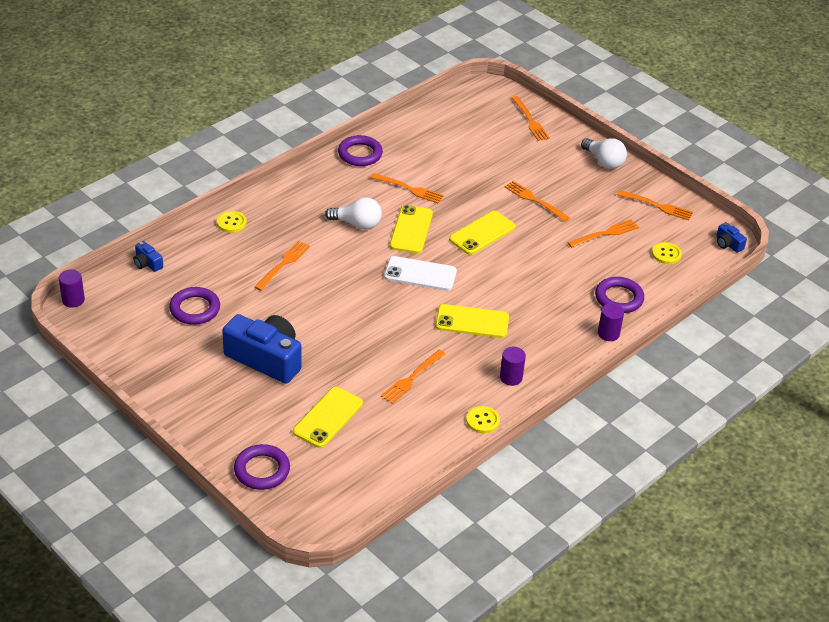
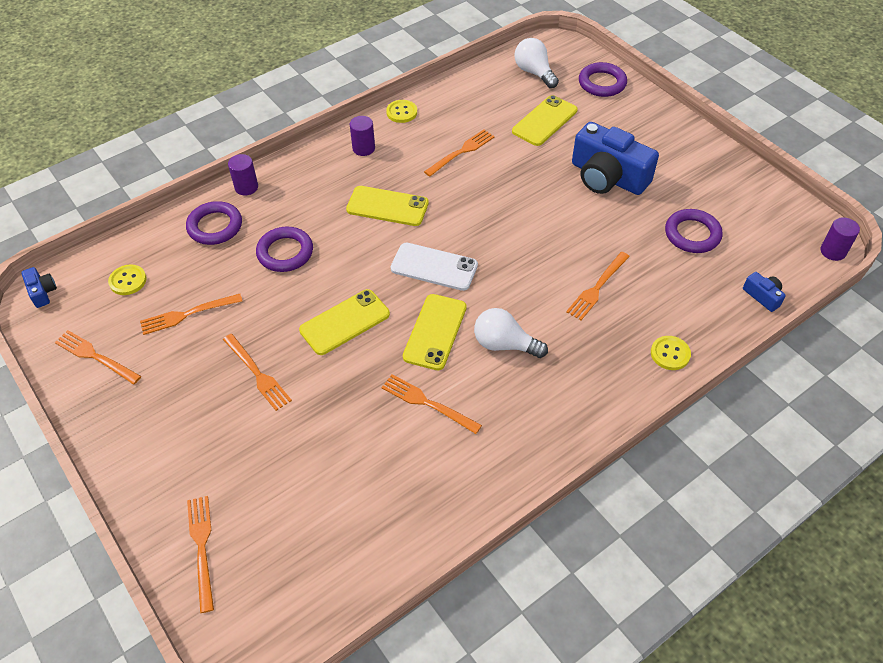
camera: 170 degrees left, 10 degrees up
purple ring [338,135,383,166] -> purple ring moved to [256,227,313,272]
white light bulb [581,138,627,169] -> white light bulb moved to [515,38,559,88]

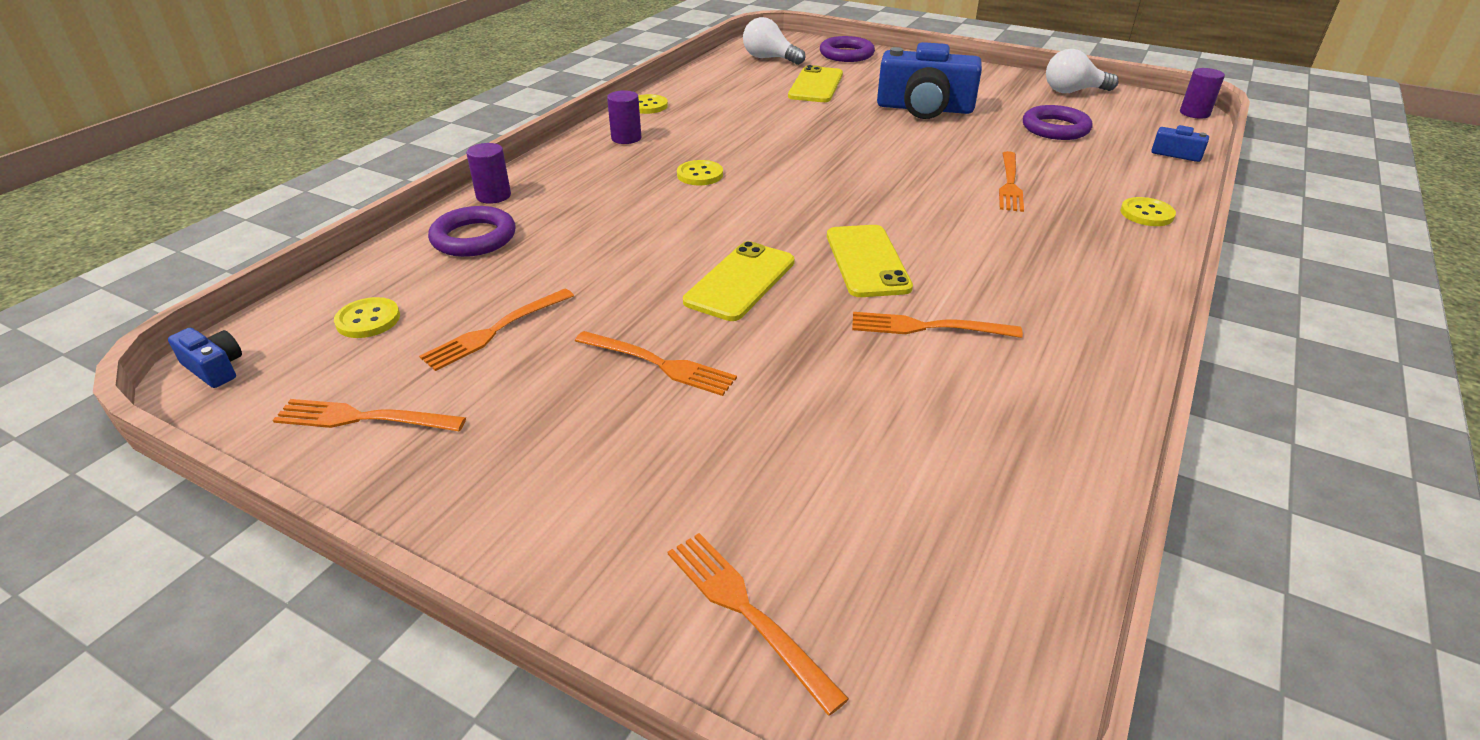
camera: 25 degrees left, 15 degrees down
purple ring [256,227,313,272] -> none
yellow phone [346,186,429,226] -> yellow button [677,160,723,185]
white phone [391,243,478,291] -> none
orange fork [424,129,494,177] -> none
white light bulb [474,308,548,358] -> white light bulb moved to [1046,49,1118,93]

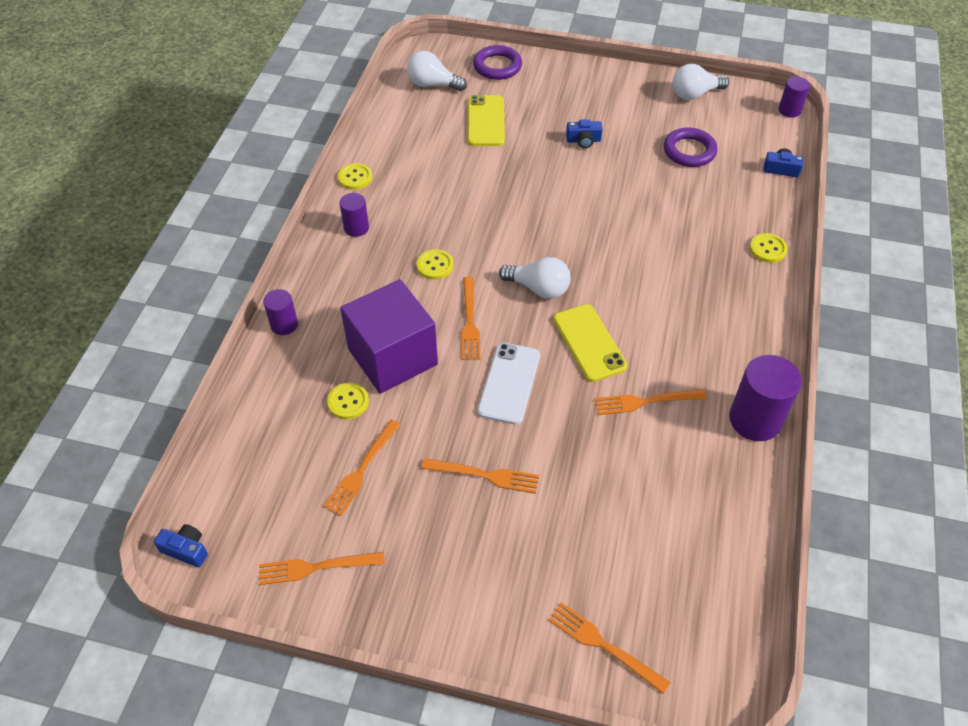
camera: 15 degrees left, 15 degrees up
yellow button [334,297,400,338] -> yellow button moved to [327,383,369,419]
purple ring [428,206,515,257] -> none
yellow phone [683,241,795,321] -> white phone [477,343,540,425]
blue camera [877,42,982,119] -> blue camera [566,119,603,148], size x0.43
orange fork [999,151,1024,212] -> orange fork moved to [461,277,481,360]
none -> purple cube [340,279,438,394]
none -> white light bulb [499,257,571,299]
none -> purple cylinder [729,355,802,441]

